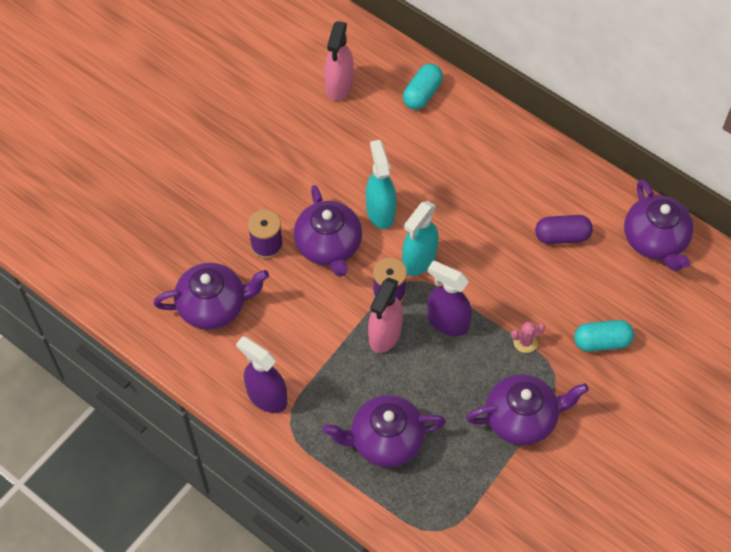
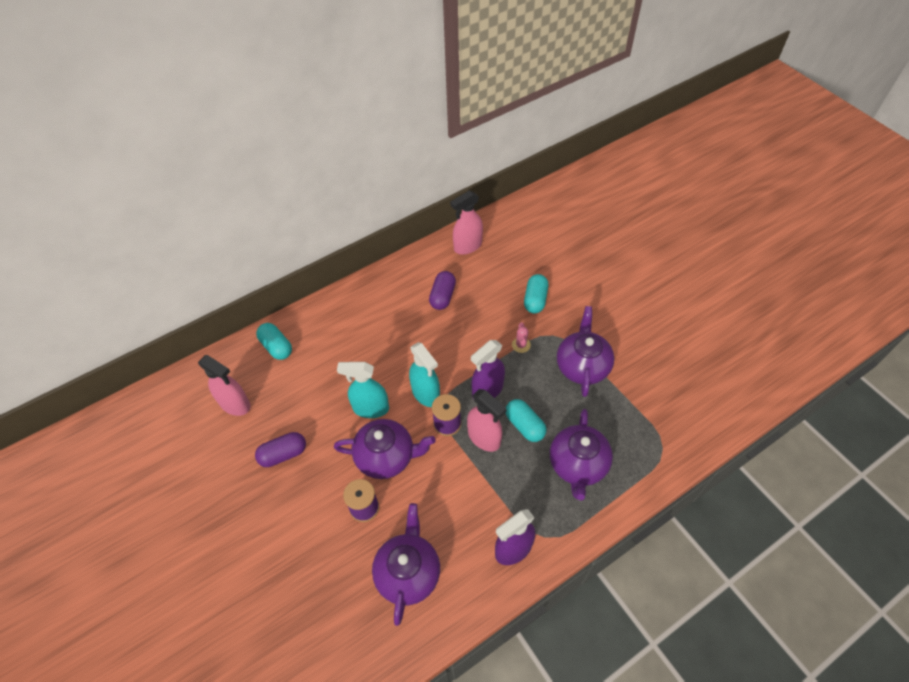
camera: 70 degrees left, 5 degrees down
purple teapot [624,180,694,271] -> pink spray bottle [450,190,483,255]
none -> purple capsule [255,432,306,467]
none -> turquoise capsule [505,399,547,442]

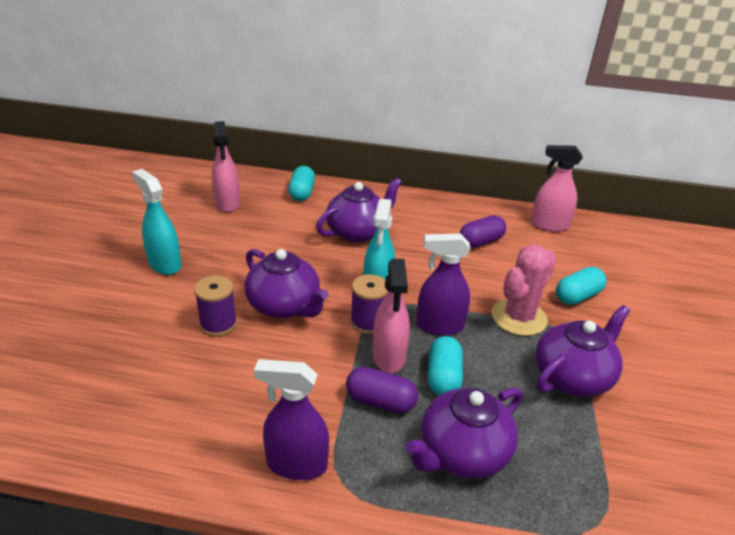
camera: 40 degrees right, 20 degrees down
purple capsule [255,432,306,467] -> purple capsule moved to [346,367,418,414]
turquoise spray bottle [337,362,389,418] -> turquoise spray bottle moved to [132,169,182,275]
purple teapot [372,503,440,626] -> purple teapot moved to [316,178,402,243]
pink cactus [512,322,531,353] -> pink cactus [492,244,556,336], size x2.19

